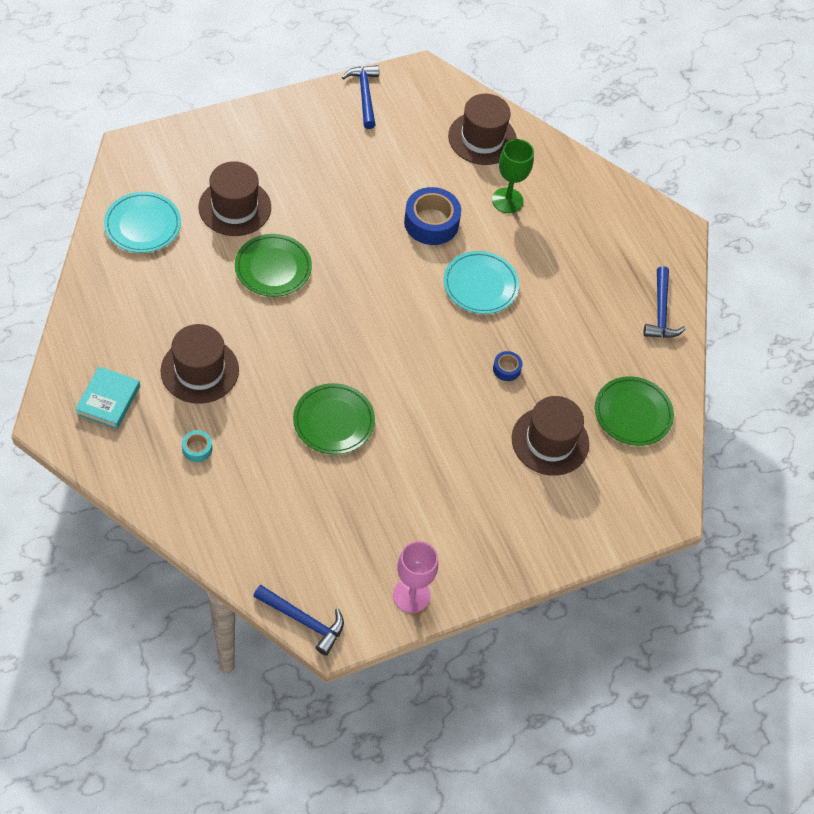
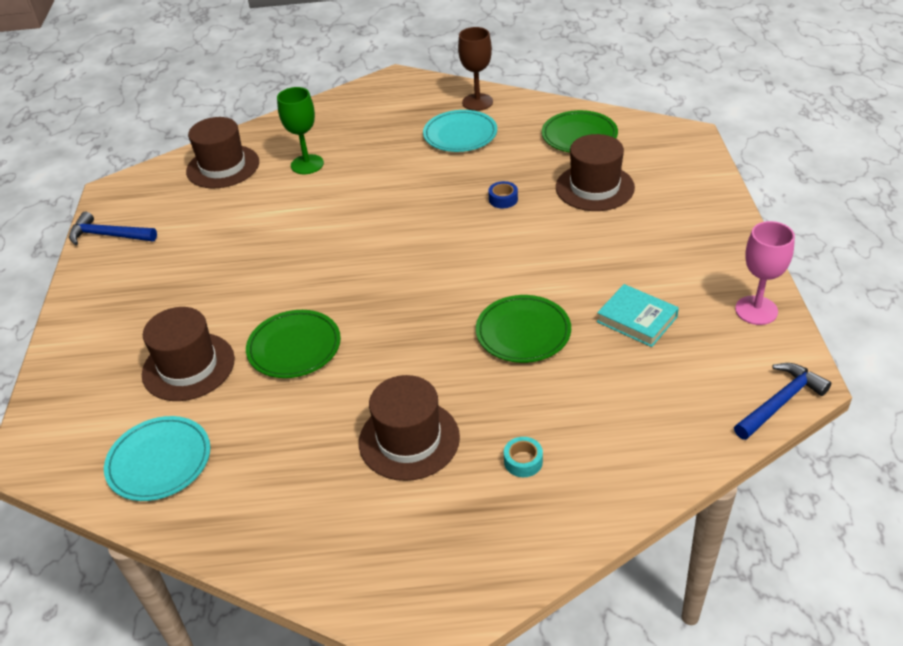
camera: 60 degrees left, 15 degrees down
turquoise book [75,367,140,429] -> turquoise book moved to [597,284,679,347]
blue tape [404,187,461,245] -> none
turquoise plate [443,251,519,314] -> turquoise plate moved to [423,110,497,152]
blue hammer [643,266,686,338] -> brown goblet [458,27,493,111]

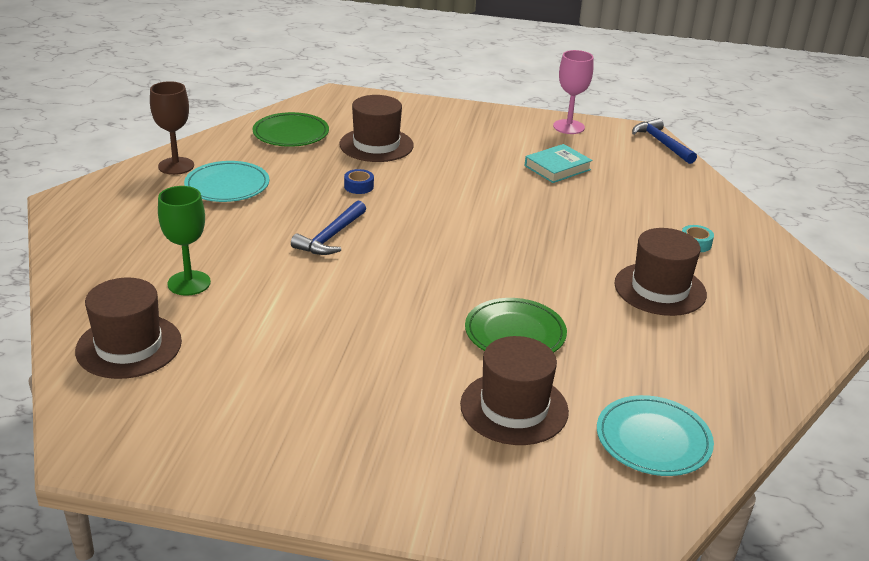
camera: 80 degrees left, 10 degrees down
blue hammer [69,212,157,245] -> blue hammer moved to [291,201,366,255]
green plate [476,295,571,363] -> none

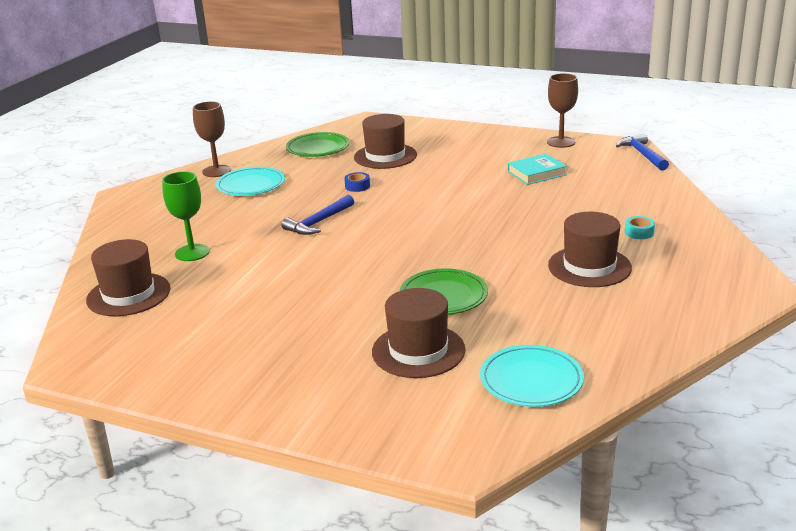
camera: 15 degrees right, 5 degrees down
pink goblet [553,50,593,134] -> brown goblet [547,73,578,148]

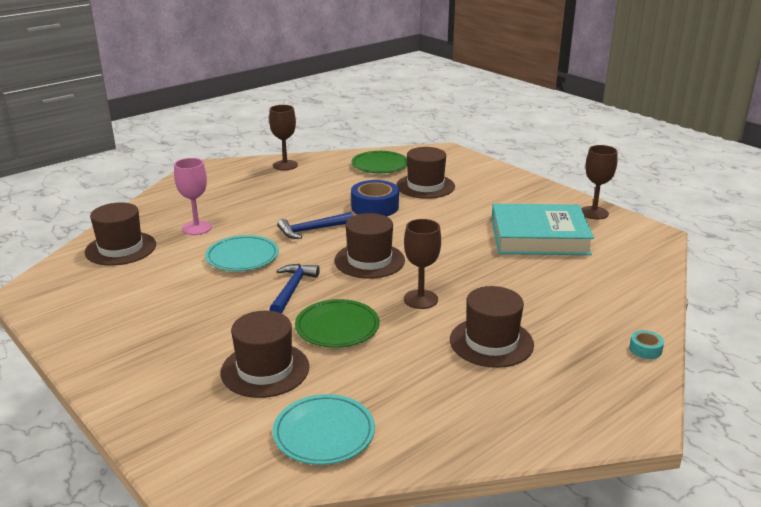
camera: 25 degrees right, 0 degrees up
green goblet [162,171,210,261] -> pink goblet [174,158,212,235]
turquoise plate [216,167,285,196] -> turquoise plate moved to [205,235,279,271]
blue tape [344,172,370,192] -> blue tape [351,180,399,216], size x2.07
turquoise book [508,154,567,185] -> turquoise book [491,204,594,255], size x1.95
blue hammer [616,133,669,171] -> blue hammer moved to [269,264,320,314]
turquoise tape [625,216,655,239] -> turquoise tape moved to [629,330,664,359]
none -> brown hat [334,213,405,279]
none -> brown goblet [404,219,441,309]

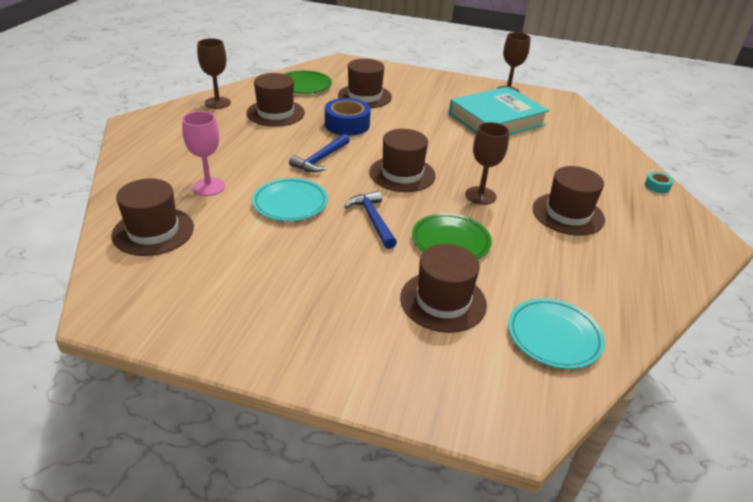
camera: 35 degrees left, 10 degrees up
none -> brown hat [246,73,305,127]

